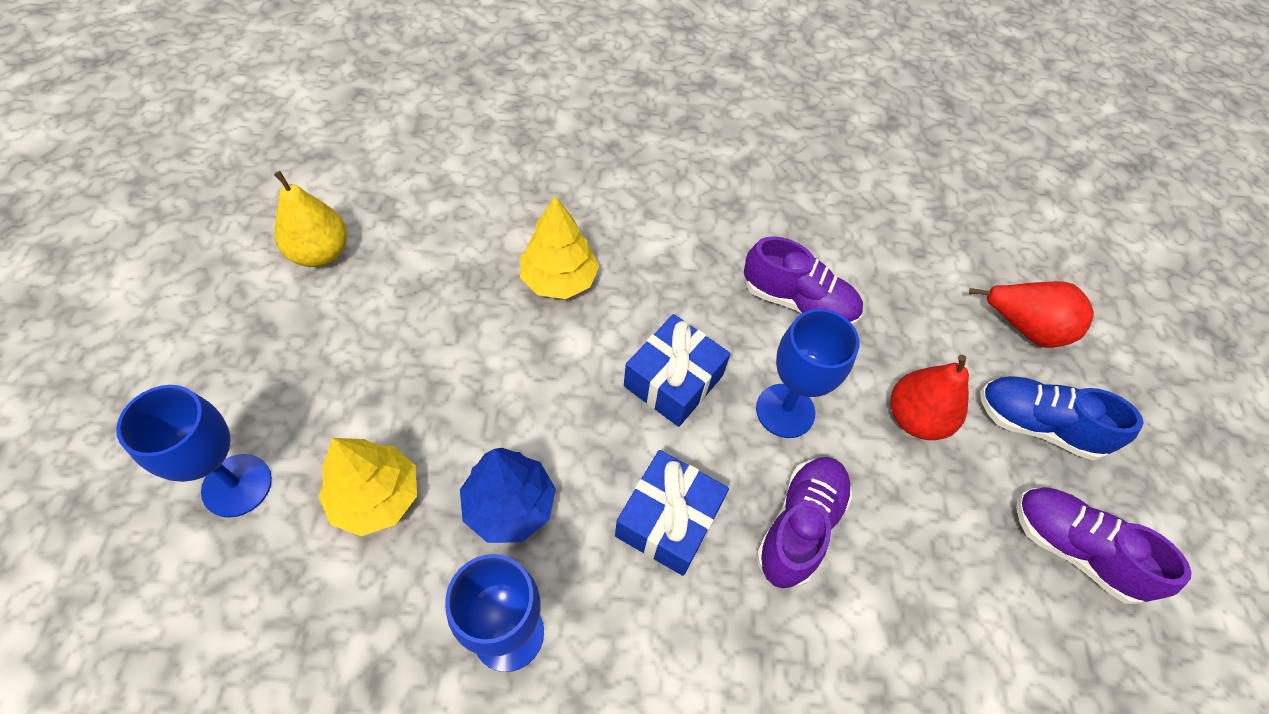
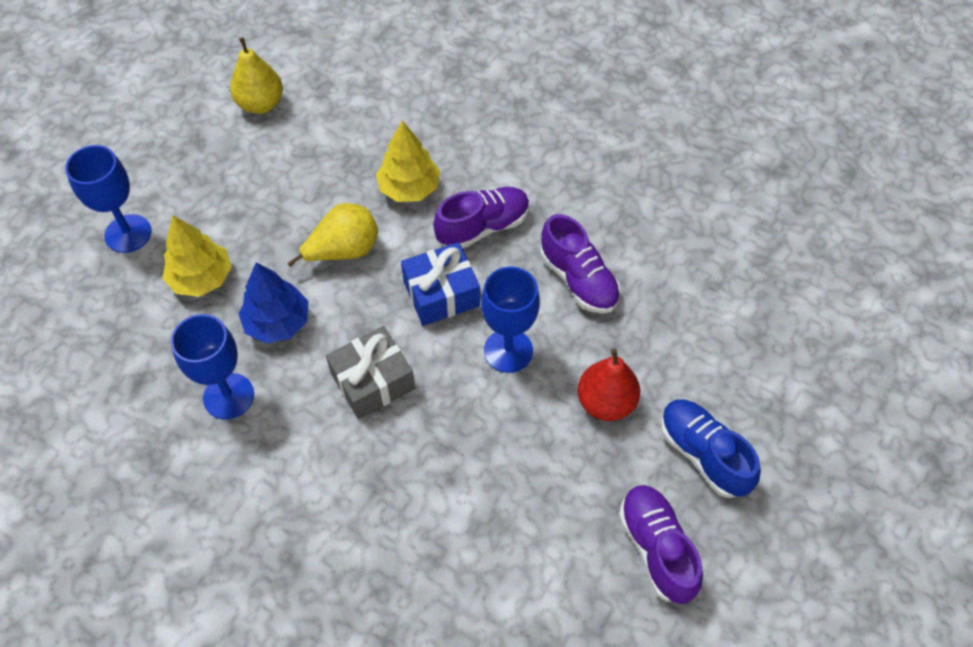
camera: 35 degrees right, 0 degrees up
blue gift [615,450,729,576] -> grey gift [326,326,415,419]
purple shoe [756,457,852,588] -> purple shoe moved to [433,187,530,249]
red pear [969,281,1094,348] -> none
none -> yellow pear [287,203,378,267]

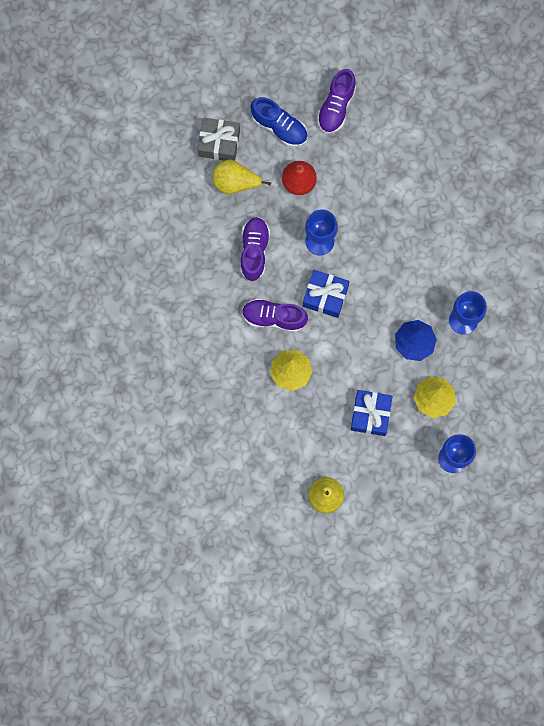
camera: 140 degrees left, 20 degrees up
yellow pear [287,203,378,267] -> yellow pear moved to [213,159,271,194]
grey gift [326,326,415,419] -> grey gift moved to [197,118,240,161]
blue shoe [660,399,761,498] -> blue shoe turned 60 degrees counterclockwise [251,97,307,147]
none -> blue gift [351,390,393,436]

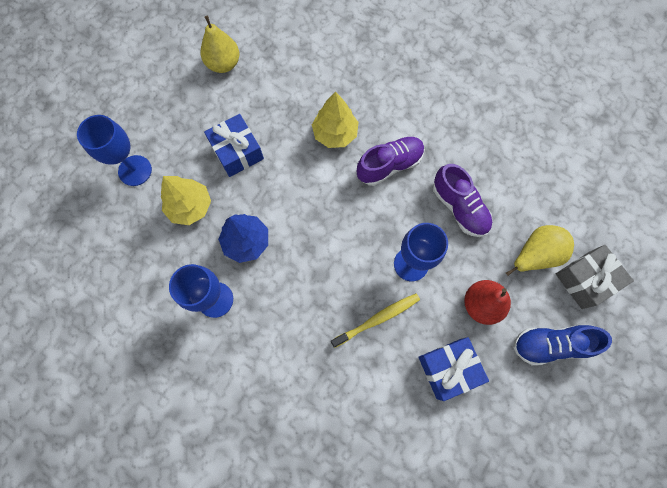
camera: 140 degrees right, 5 degrees down
blue gift [303,270,349,318] -> blue gift moved to [418,337,489,401]
purple shoe [317,69,356,134] -> none
none -> yellow toothbrush [331,294,420,348]

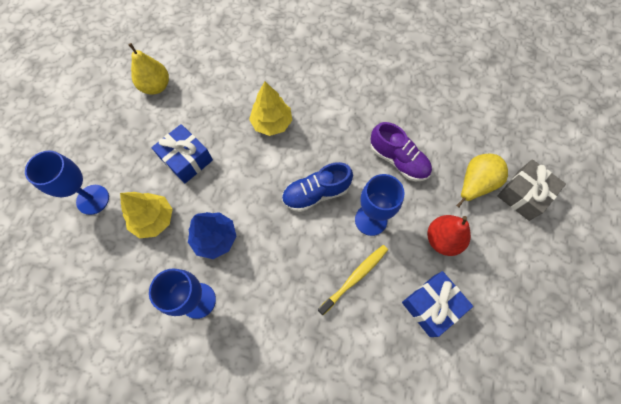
camera: 15 degrees left, 5 degrees down
purple shoe [357,137,425,186] -> none
blue shoe [513,325,612,365] -> blue shoe moved to [282,162,353,212]

